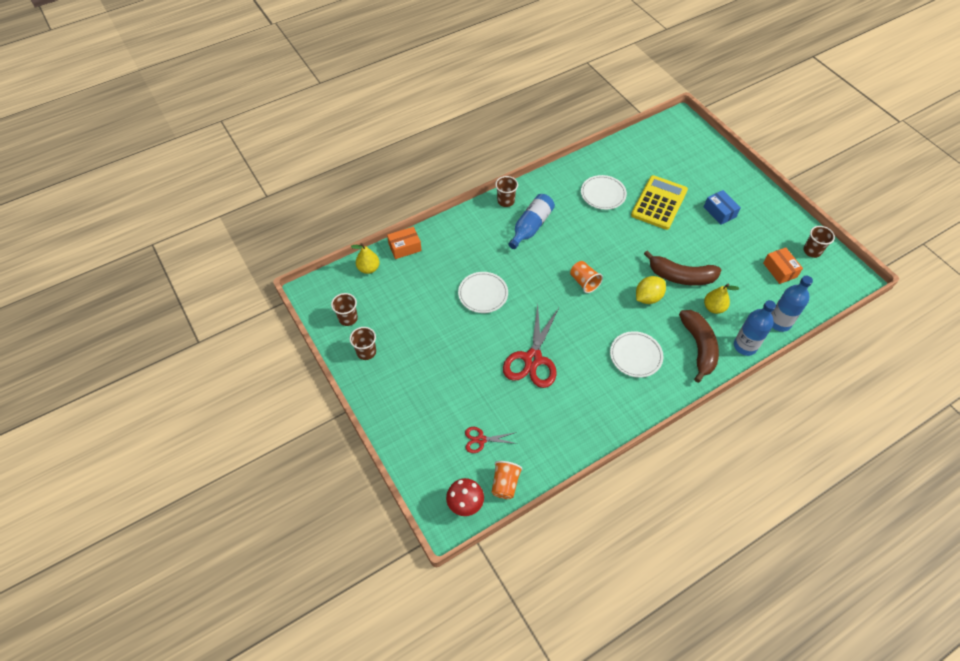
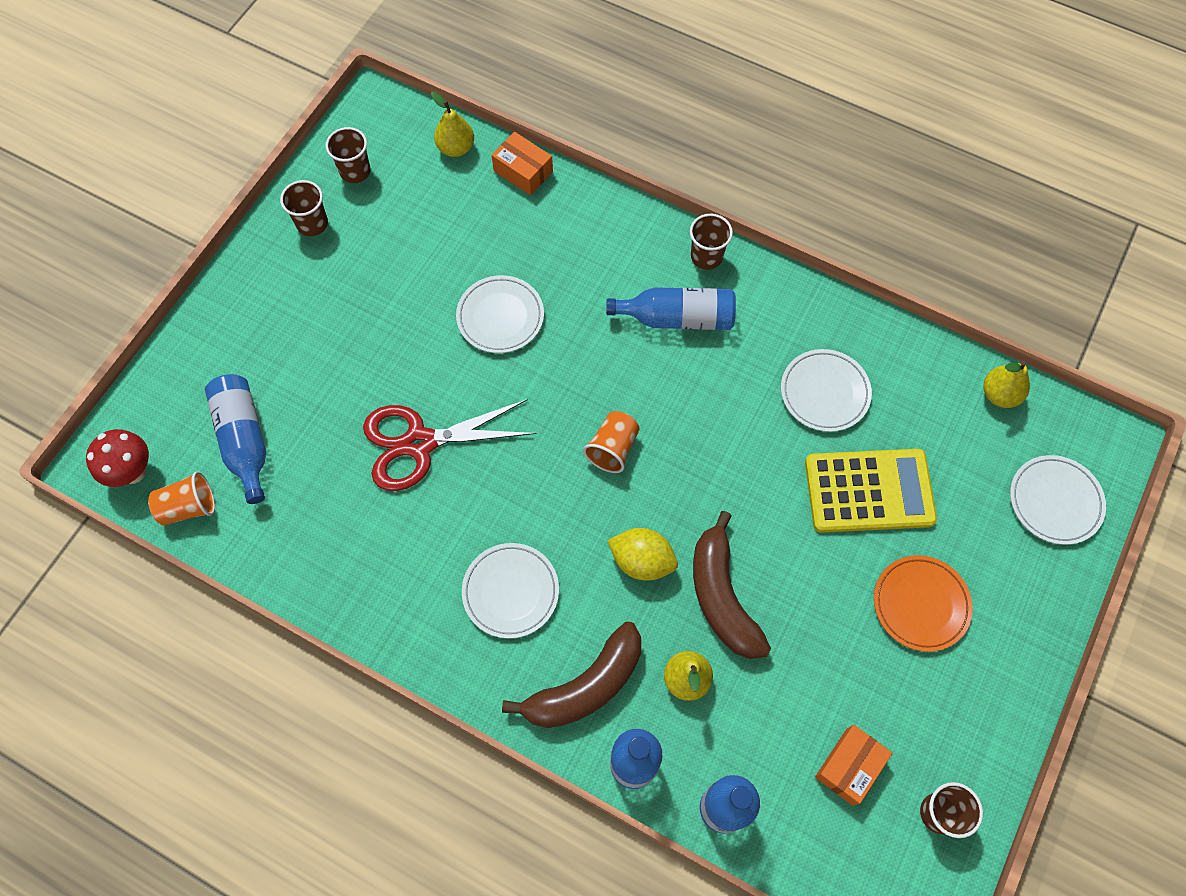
camera: 60 degrees right, 10 degrees up
red scissors [465,427,517,453] -> blue bottle [205,374,266,504]
blue box [704,190,741,225] -> orange plate [874,555,973,652]
none -> yellow pear [984,361,1030,408]
none -> white plate [1010,455,1106,545]

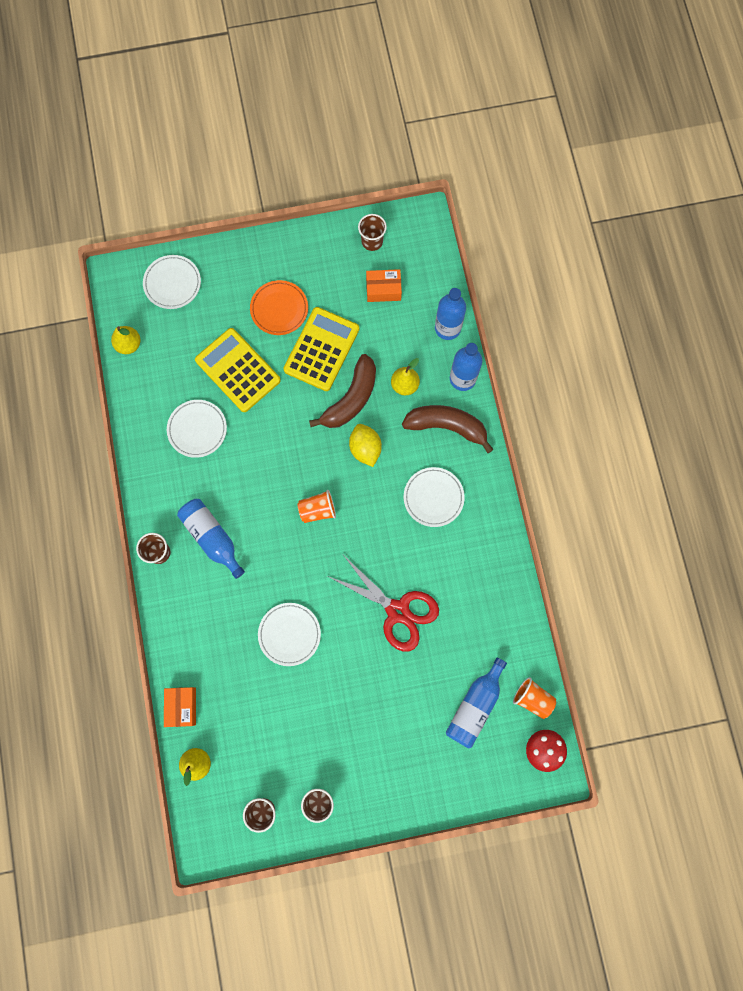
camera: 130 degrees left, 10 degrees up
none -> yellow calculator [283,307,359,391]

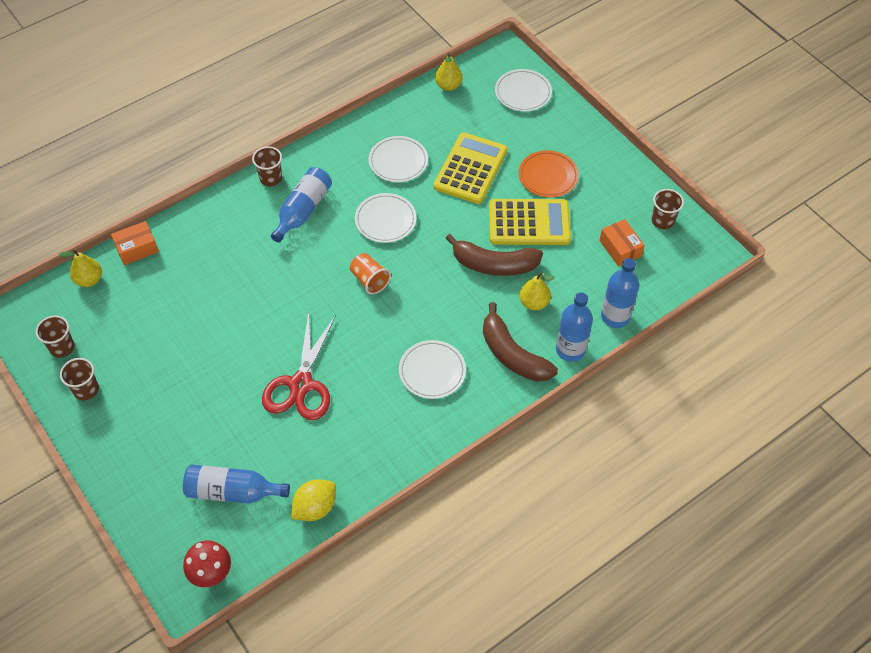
camera: 65 degrees right, 20 degrees down
white plate [258,603,321,666] -> white plate moved to [355,193,416,243]
yellow lemon [349,424,382,467] -> yellow lemon moved to [291,479,336,521]
brown banana [402,405,494,453] -> brown banana turned 150 degrees clockwise [483,302,558,382]
orange cup [513,677,556,719] -> none

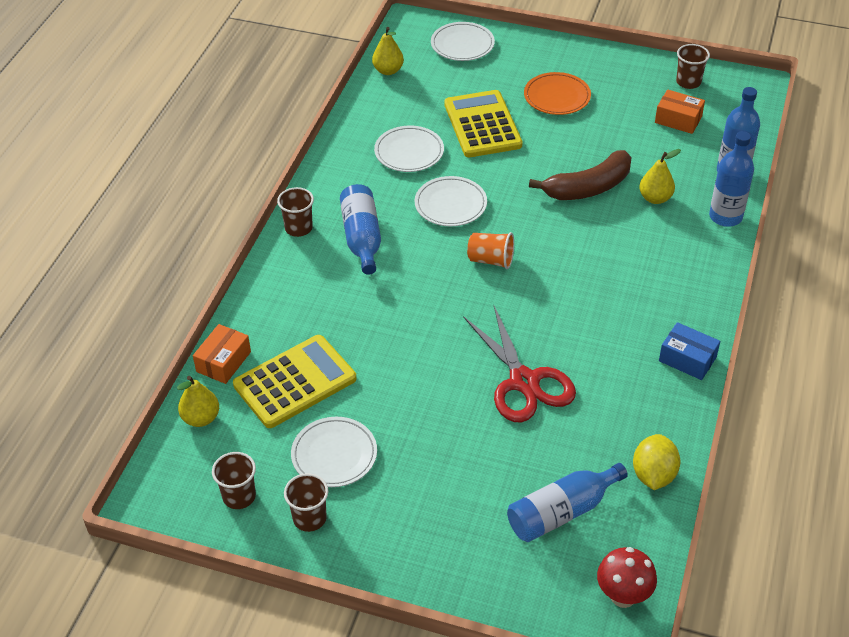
camera: 35 degrees left, 10 degrees down
white plate [399,340,466,399] -> white plate moved to [291,417,377,487]
brown banana [483,302,558,382] -> none
yellow calculator [489,199,571,245] -> yellow calculator moved to [233,335,356,428]
none -> blue box [659,322,720,380]

